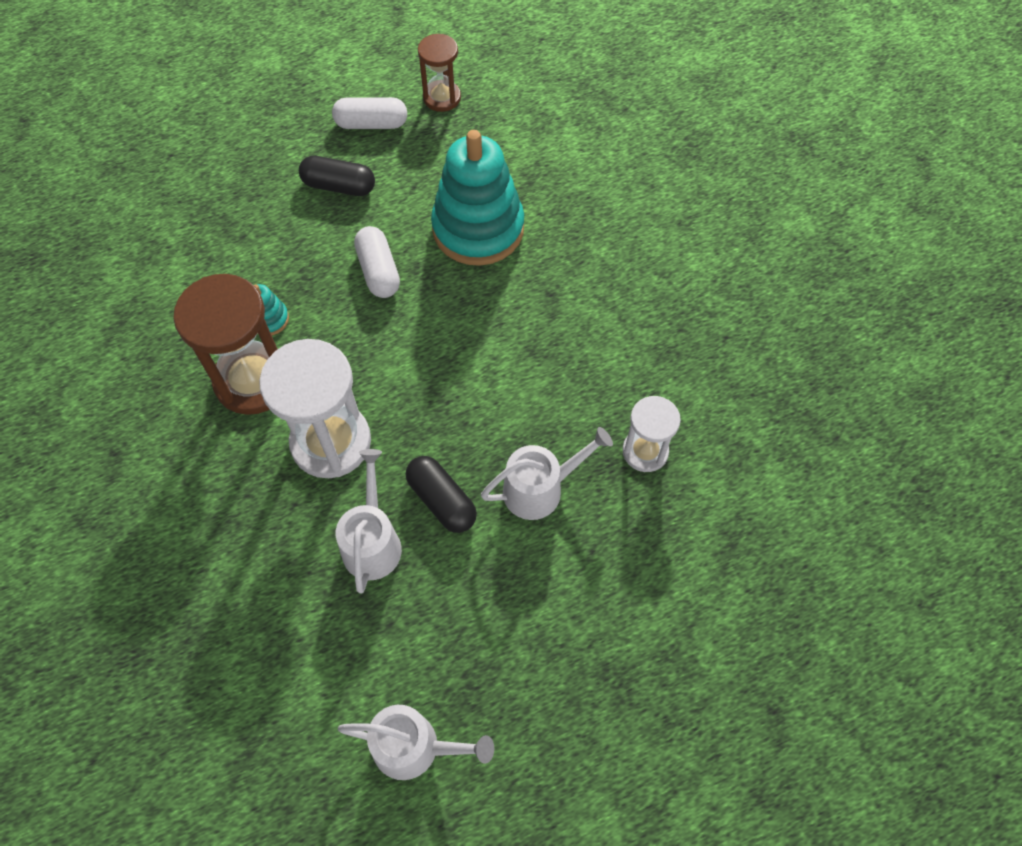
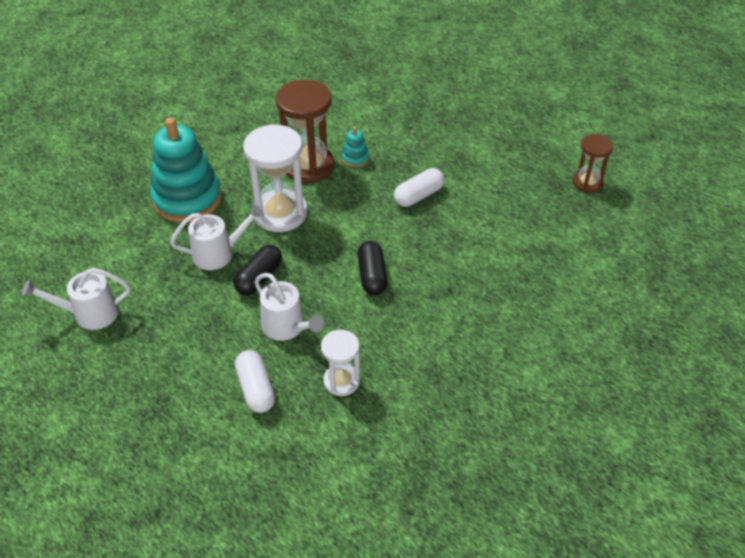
camera: 70 degrees right, 15 degrees down
black capsule [299,156,375,196] -> black capsule moved to [357,241,388,295]
white capsule [332,97,407,129] -> white capsule moved to [235,350,275,413]
white watering can [338,705,494,780] -> white watering can turned 90 degrees clockwise [22,268,130,330]
turquoise stacking toy [431,130,524,266] -> turquoise stacking toy moved to [150,117,222,222]

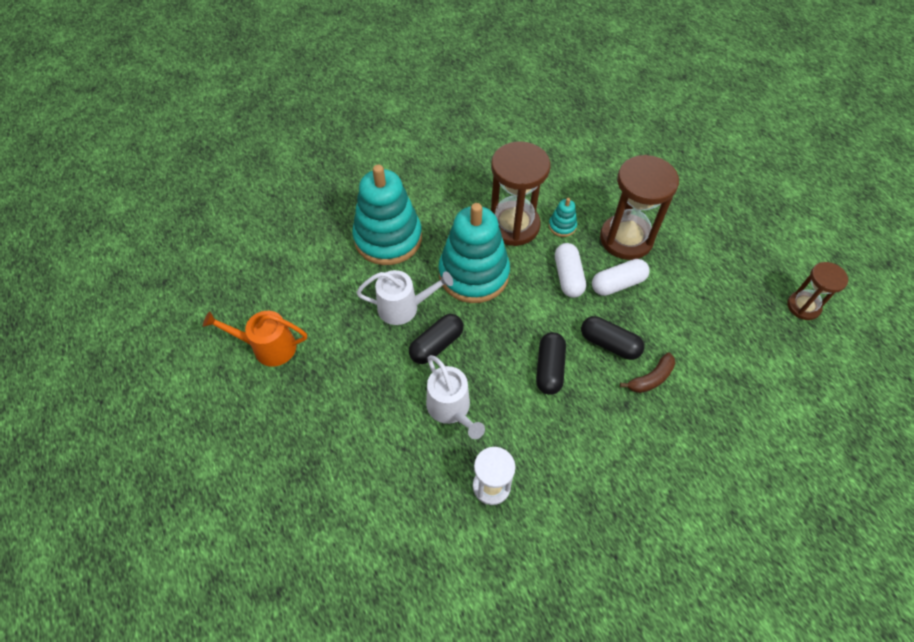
camera: 15 degrees right, 10 degrees up
white watering can [22,268,130,330] -> orange watering can [203,311,307,367]
white capsule [235,350,275,413] -> white capsule moved to [555,243,586,298]
white hourglass [243,124,308,232] -> turquoise stacking toy [438,203,510,303]
none -> black capsule [581,316,644,360]
none -> brown hourglass [600,155,679,260]
none -> brown banana [620,352,675,393]

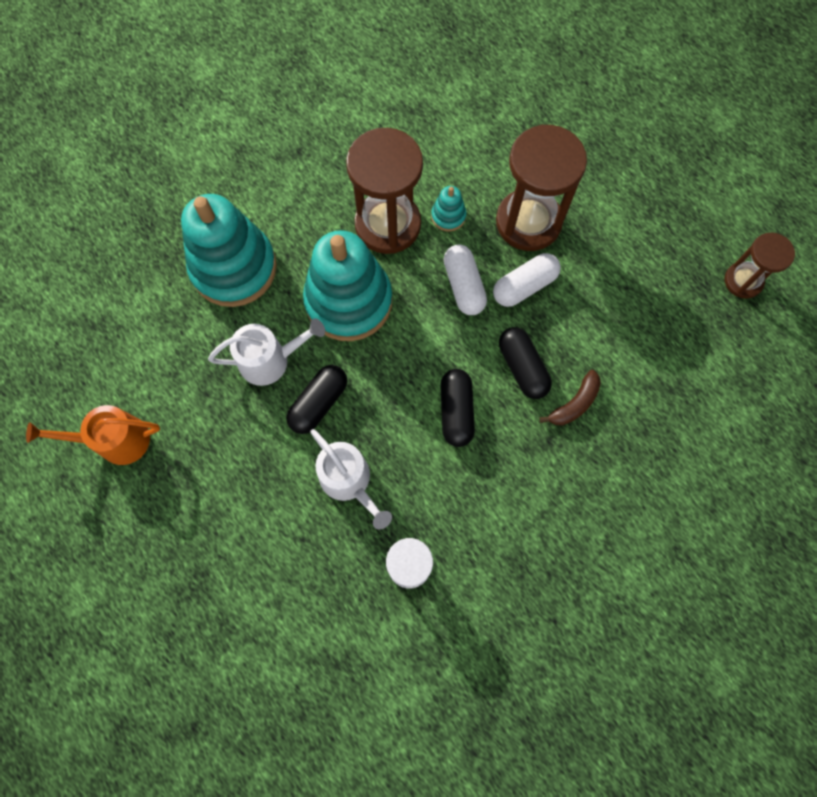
camera: 10 degrees left, 15 degrees up
black capsule [581,316,644,360] -> black capsule turned 45 degrees clockwise [499,327,552,399]

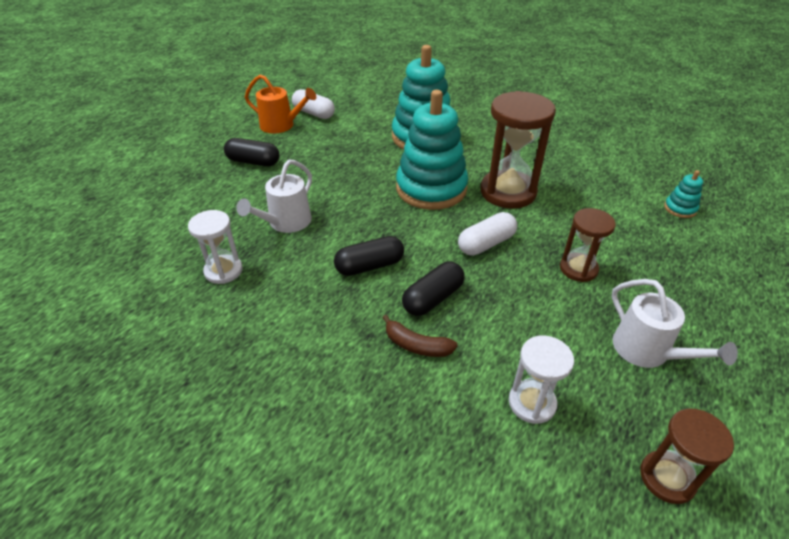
camera: 70 degrees right, 30 degrees down
orange watering can [26,405,160,465] -> orange watering can turned 135 degrees clockwise [245,74,316,133]
white watering can [208,318,325,386] -> white watering can moved to [611,279,738,368]
black capsule [286,365,347,434] -> black capsule moved to [224,138,279,166]
turquoise stacking toy [431,186,466,232] -> turquoise stacking toy moved to [664,170,703,218]
white capsule [493,253,561,307] -> white capsule moved to [292,89,335,119]
brown hourglass [496,125,587,251] -> brown hourglass [560,208,616,282], size x0.57
none -> white hourglass [509,335,574,424]

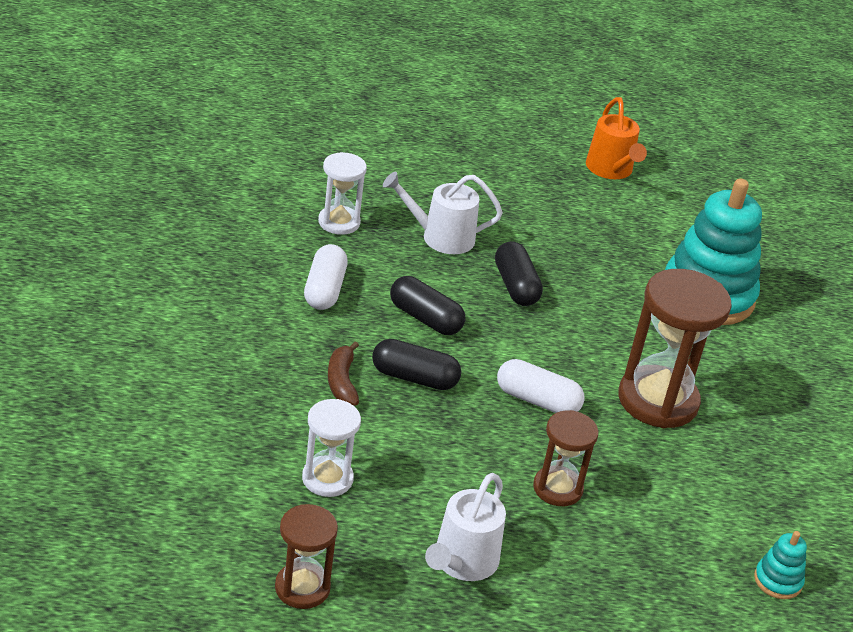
camera: 55 degrees right, 5 degrees down
black capsule [224,138,279,166] -> black capsule moved to [495,241,543,306]
white capsule [292,89,335,119] -> white capsule moved to [304,244,348,310]
turquoise stacking toy [396,90,468,210] -> none

